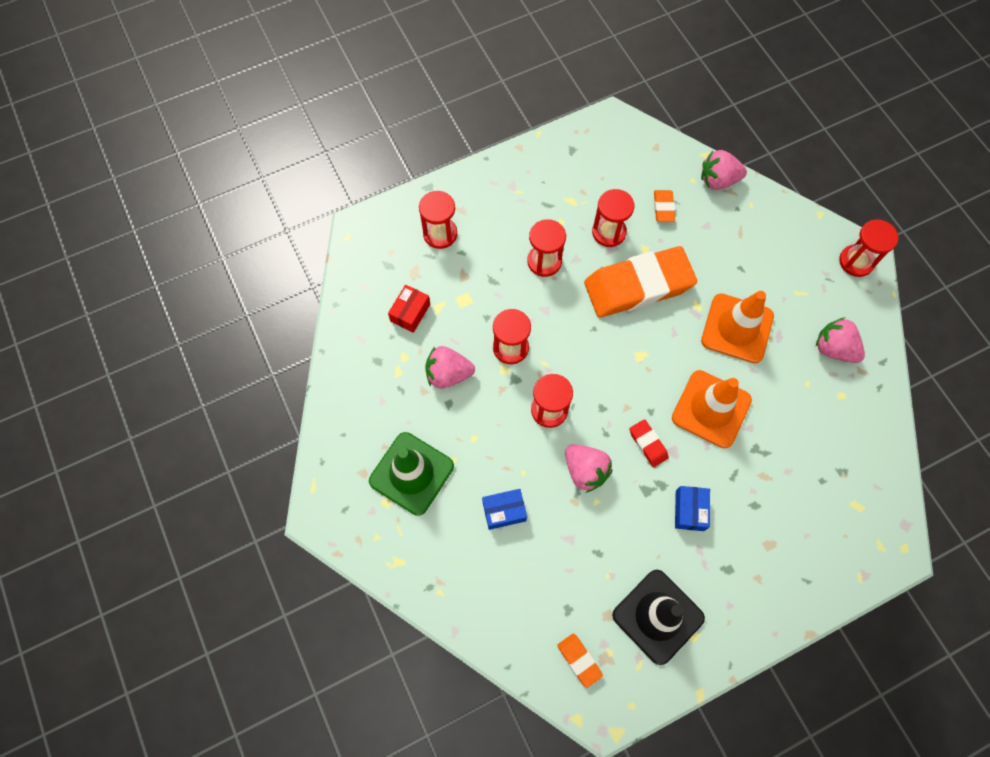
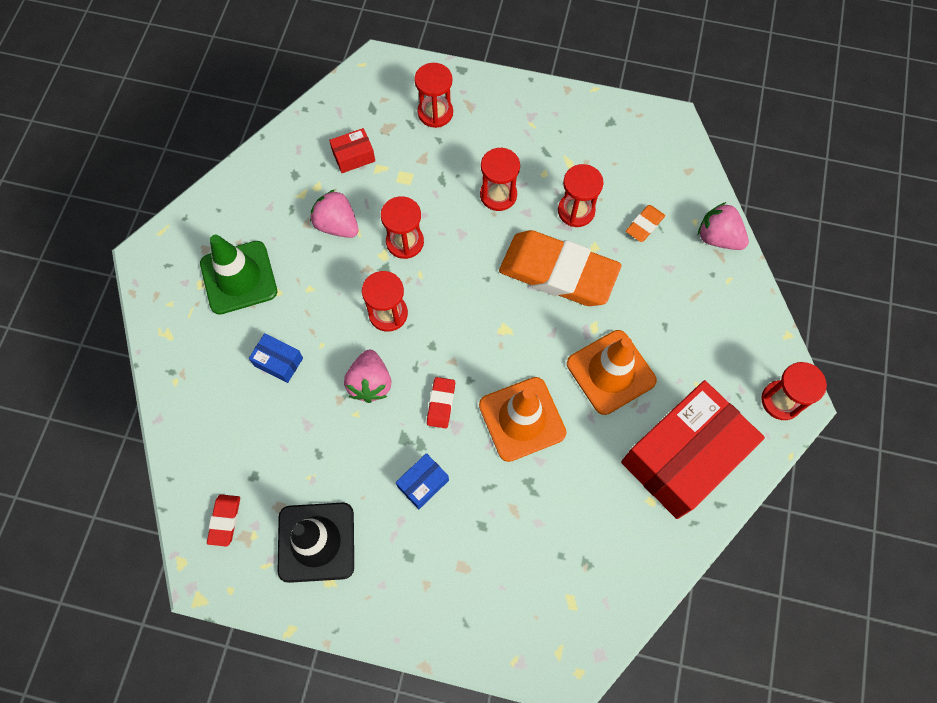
camera: 40 degrees right, 0 degrees up
orange eraser [557,634,603,688] -> red eraser [207,494,240,547]
pink strawberry [816,317,865,363] -> red box [621,380,765,519]

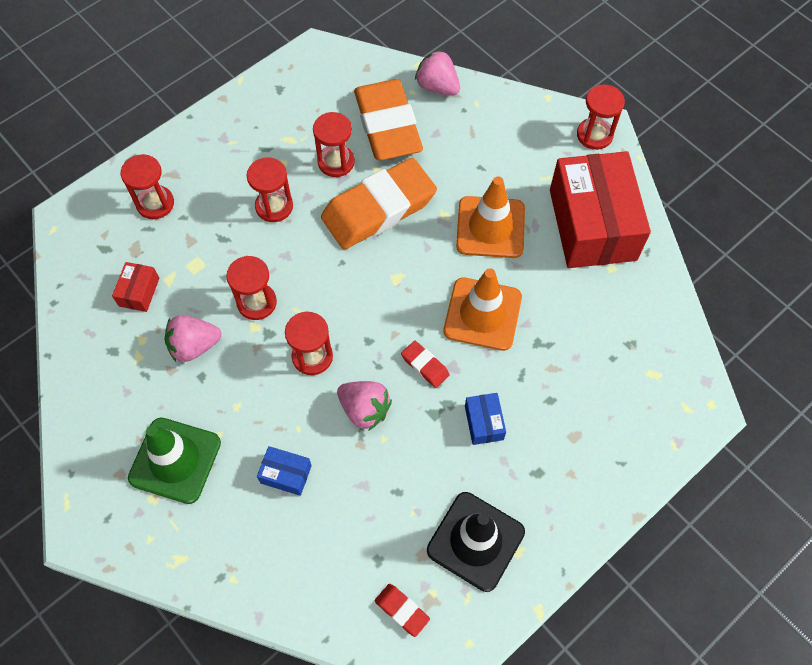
camera: 55 degrees left, 5 degrees down
blue box [249,333,303,383] -> blue box turned 45 degrees clockwise [257,446,312,496]
orange eraser [626,205,665,242] -> orange eraser [354,79,423,160], size x2.44
pink strawberry [698,202,749,250] -> pink strawberry turned 60 degrees clockwise [415,50,460,96]

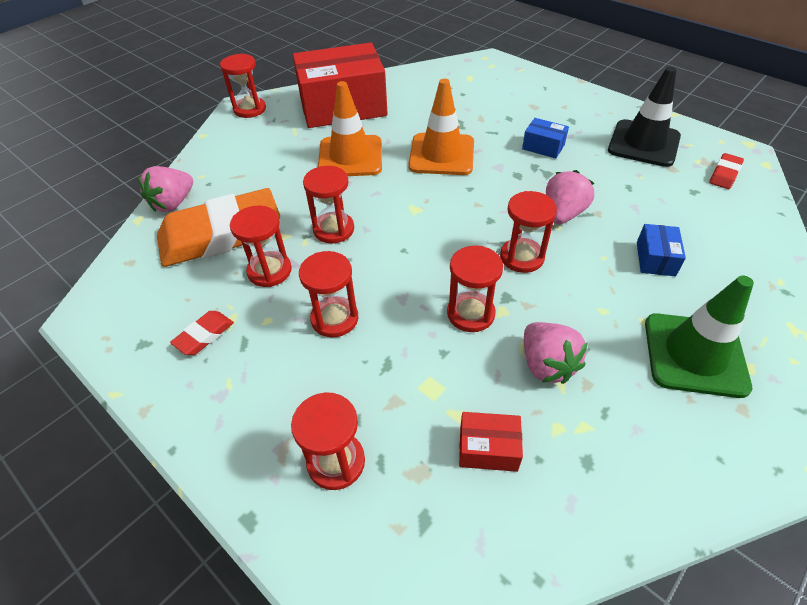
camera: 95 degrees left, 15 degrees down
orange eraser [321,158,437,249] -> red hourglass [303,166,354,243]
red eraser [401,341,450,388] -> red eraser moved to [170,311,234,355]
blue box [465,393,506,445] -> blue box turned 45 degrees clockwise [522,118,569,158]

